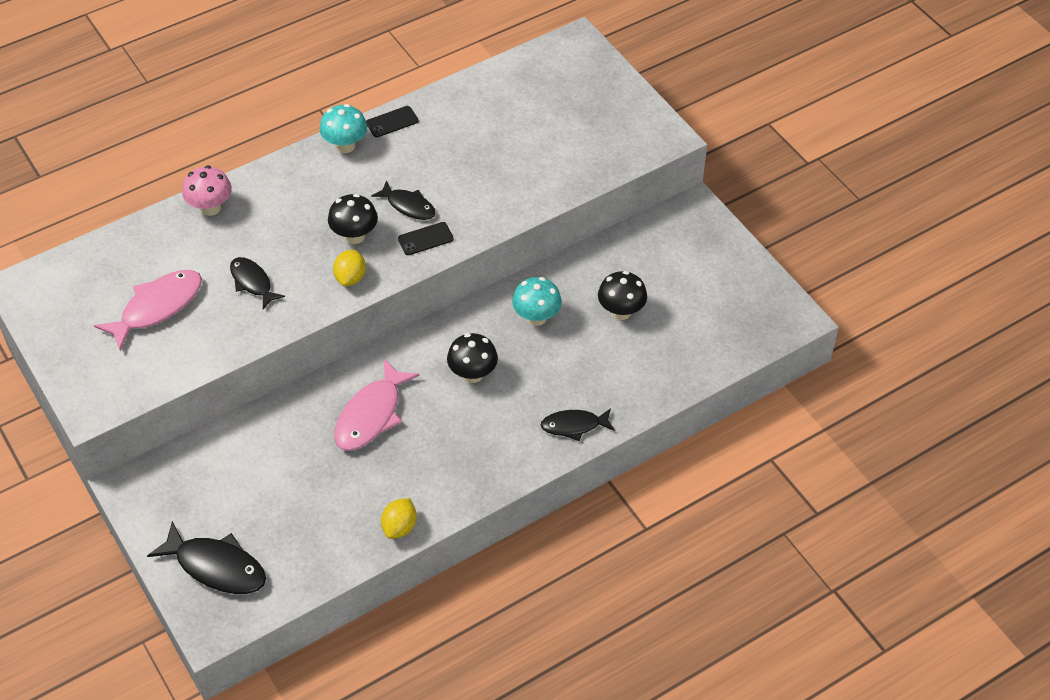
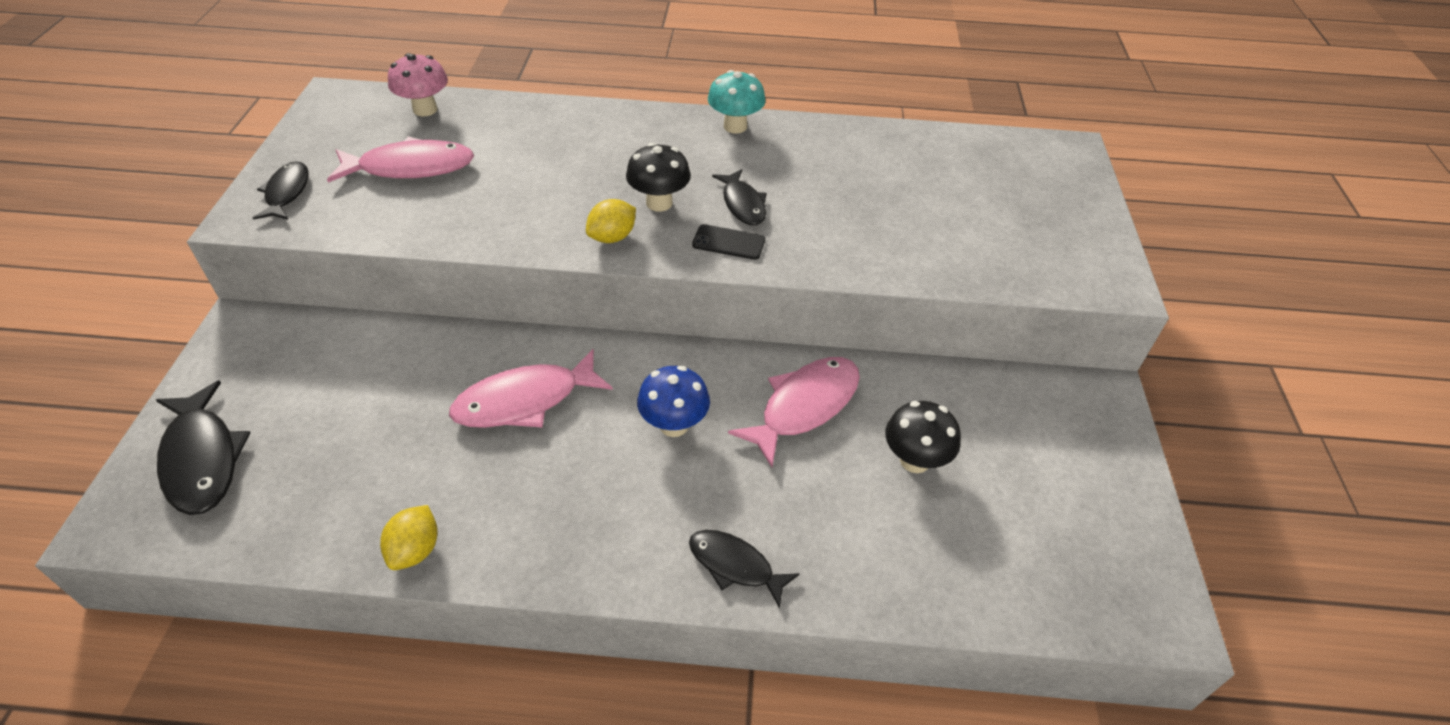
camera: 35 degrees right, 5 degrees down
pink mushroom [182,165,232,216] -> pink mushroom moved to [388,53,448,116]
black fish [230,257,285,309] -> black fish moved to [253,161,309,220]
black phone [366,106,419,137] -> none
yellow lemon [381,498,417,539] -> yellow lemon turned 45 degrees counterclockwise [380,505,438,570]
black mushroom [447,333,498,383] -> blue mushroom [637,366,710,437]
turquoise mushroom [512,277,562,326] -> pink fish [728,357,860,467]

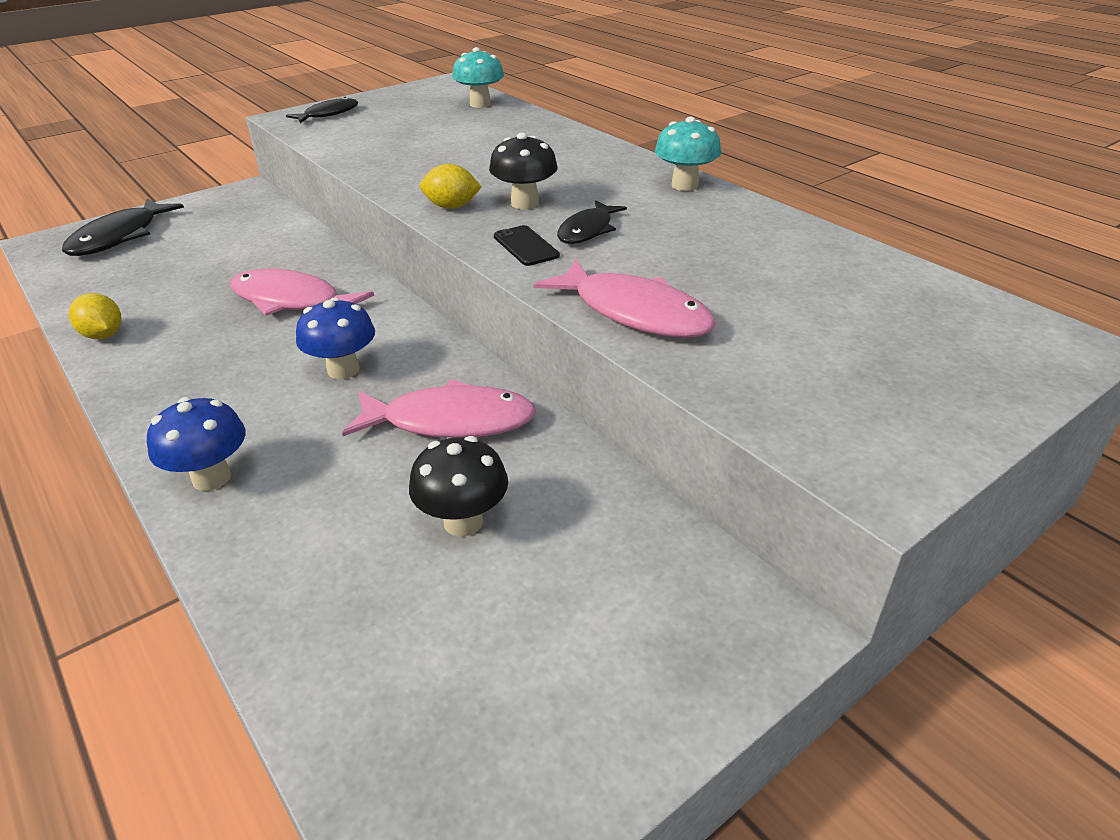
camera: 50 degrees right, 10 degrees down
pink fish [327,137,474,183] -> pink fish moved to [534,259,716,338]
yellow lemon [380,505,438,570] -> yellow lemon turned 75 degrees clockwise [69,293,122,339]
pink mushroom [388,53,448,116] -> turquoise mushroom [452,47,504,108]
black fish [689,530,800,608] -> blue mushroom [147,397,246,491]

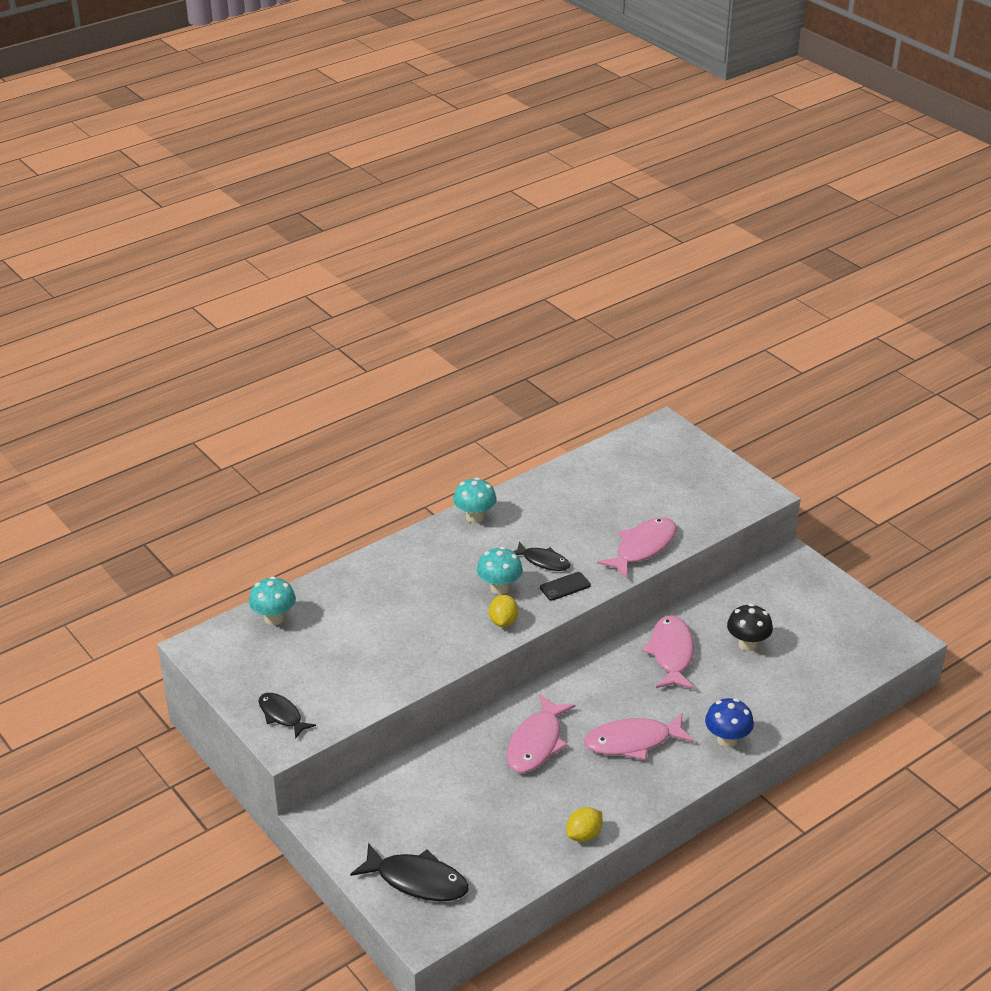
camera: 90 degrees left, 0 degrees up
blue mushroom [296,298,375,379] -> none
black mushroom [489,133,558,209] -> turquoise mushroom [477,547,523,595]
none -> pink fish [584,713,695,760]

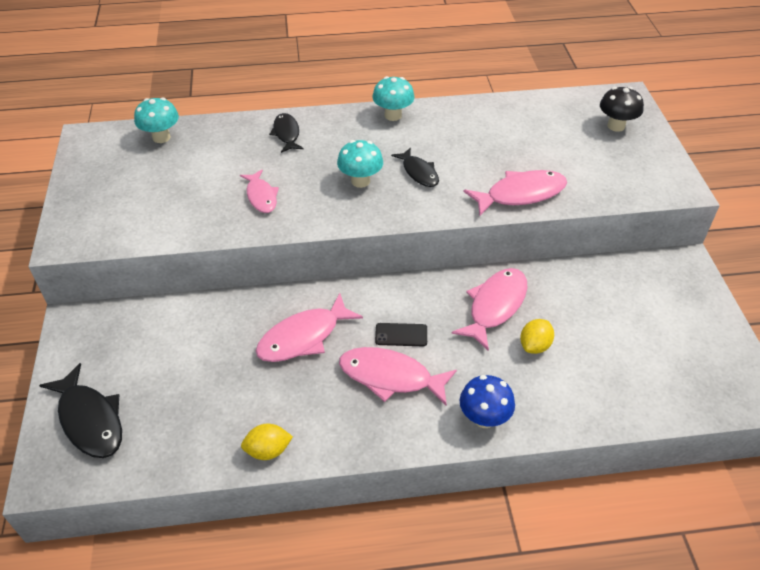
camera: 30 degrees right, 10 degrees up
black fish [258,693,316,739] -> black fish moved to [269,113,304,153]
yellow lemon [489,595,518,627] -> yellow lemon moved to [520,319,554,354]
black phone [540,572,591,601] -> black phone moved to [375,323,427,346]
black mushroom [727,604,773,651] -> black mushroom moved to [600,87,644,132]
none -> pink fish [240,170,279,213]

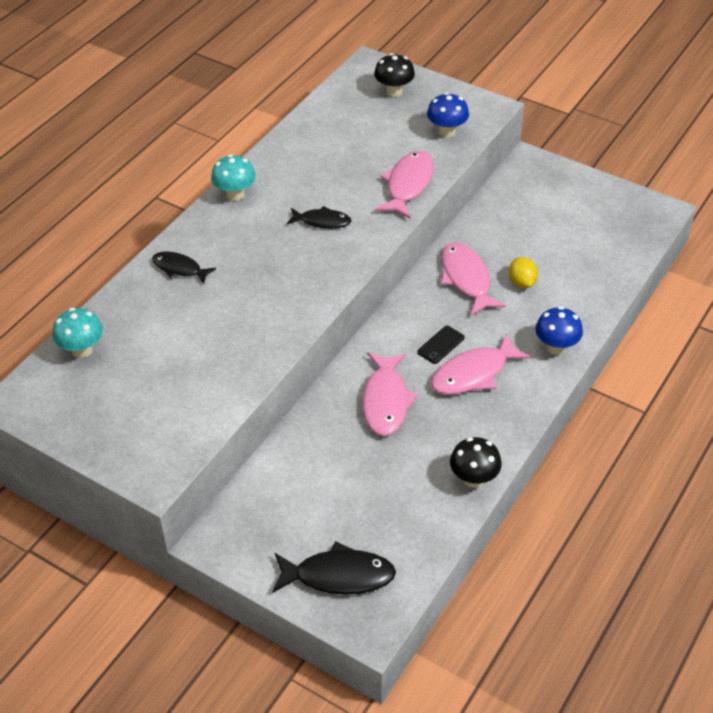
camera: 50 degrees left, 0 degrees up
pink fish [240,170,279,213] -> none
yellow lemon [241,424,293,460] -> black mushroom [450,437,502,488]
turquoise mushroom [337,140,383,188] -> none
none -> blue mushroom [427,93,469,138]

